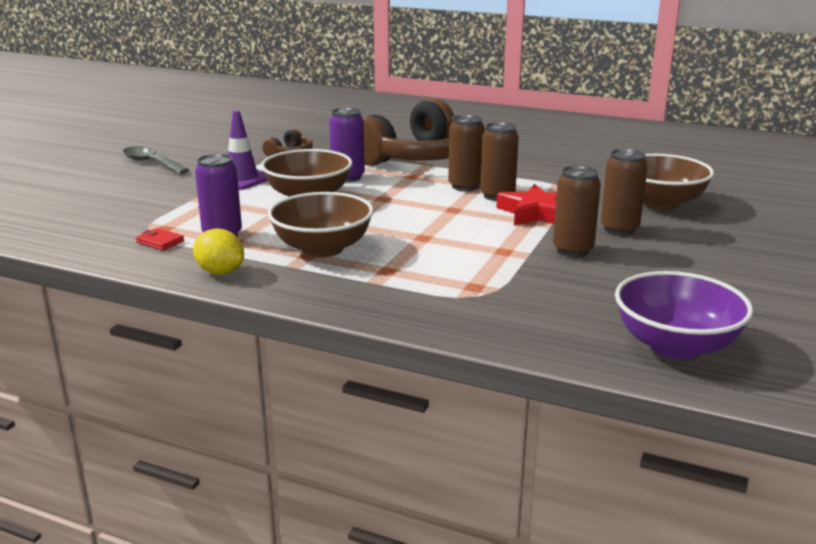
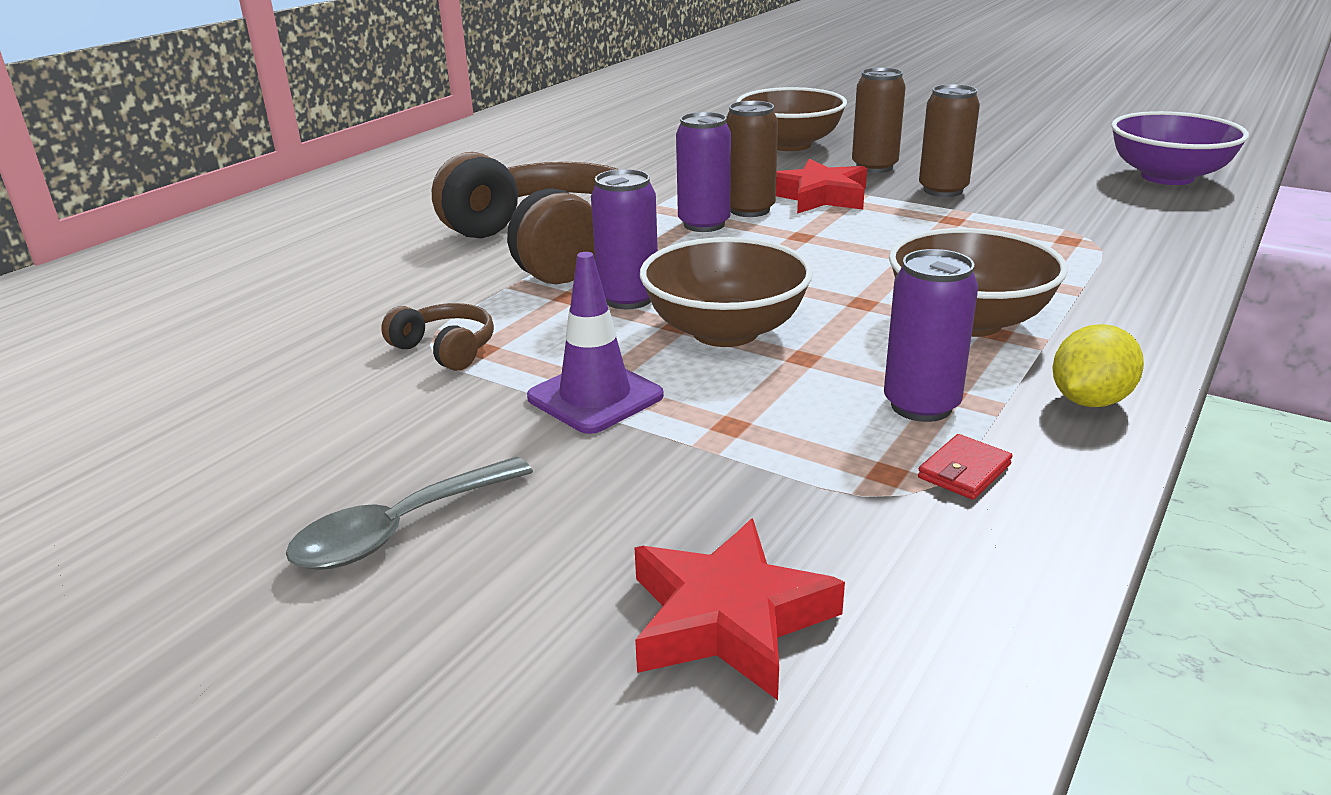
camera: 80 degrees left, 5 degrees up
brown can [448,115,485,191] -> purple can [676,112,731,232]
none -> red star [635,518,845,700]

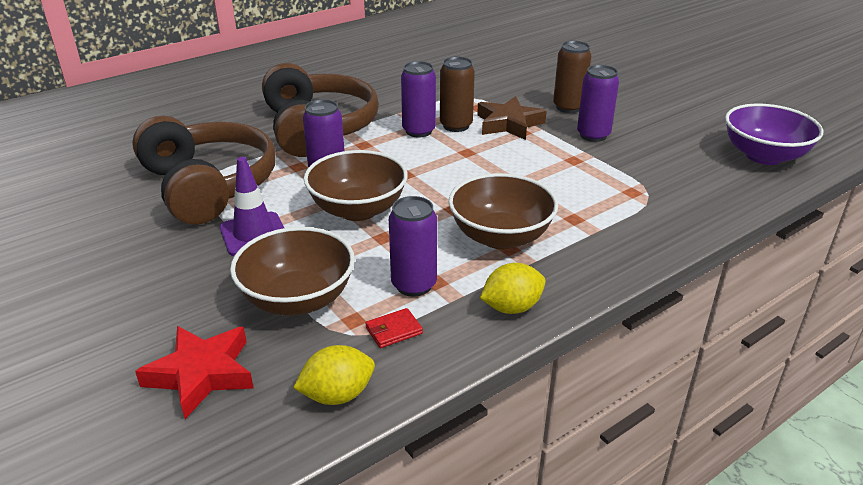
camera: 20 degrees right, 5 degrees up
grey spoon [286,457,533,570] -> none
brown headphones [381,303,494,371] -> brown headphones [132,116,276,225], size x2.44
brown bowl [736,87,847,151] -> brown bowl moved to [230,227,355,316]
red star [776,159,867,214] -> brown star [477,96,547,140]
brown can [919,84,980,197] -> purple can [577,65,619,142]
none -> yellow lemon [293,345,375,405]

